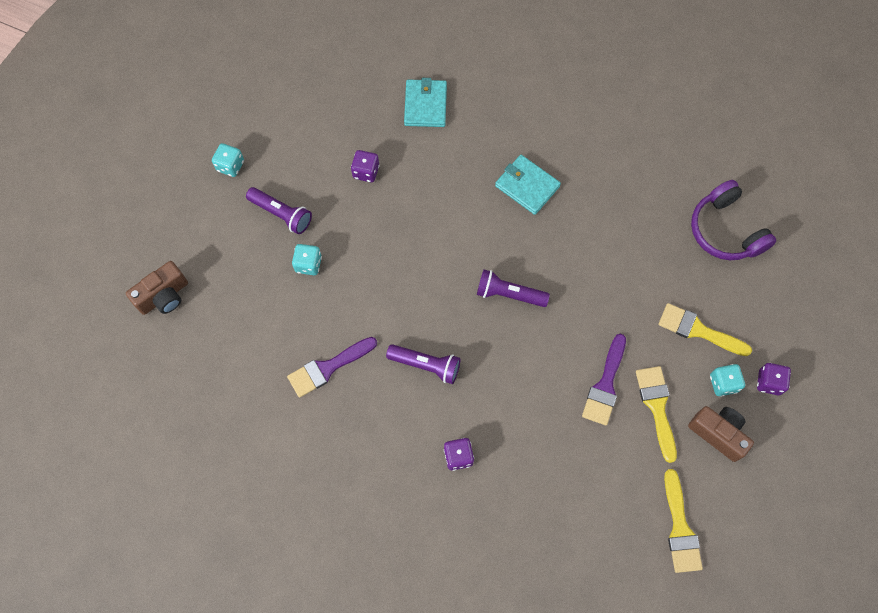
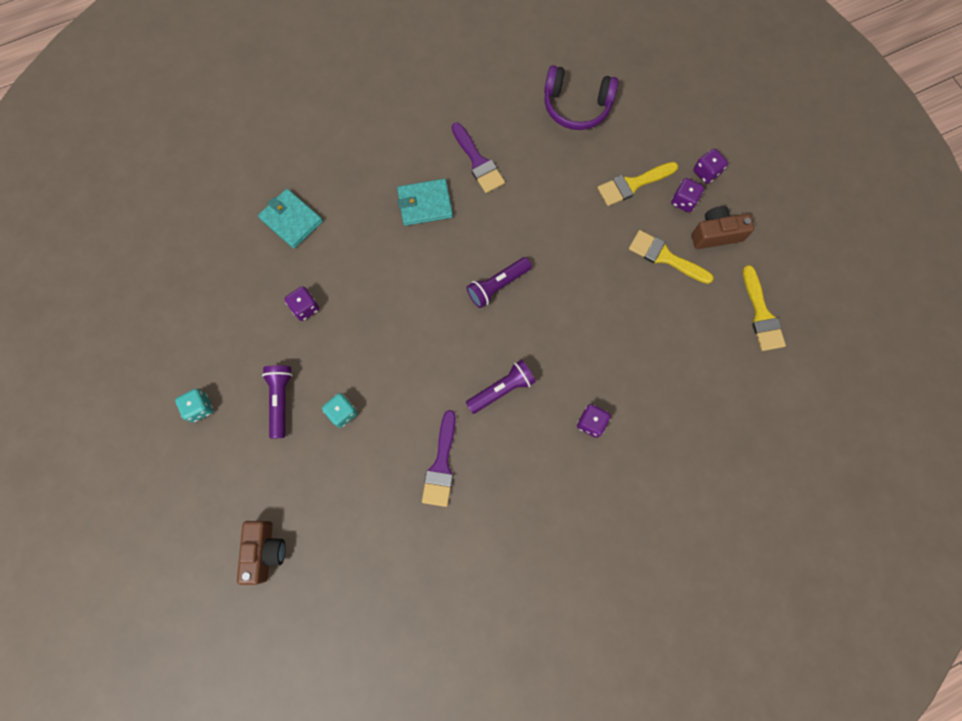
camera: 50 degrees left, 5 degrees up
purple flashlight [246,187,312,234] -> purple flashlight turned 75 degrees counterclockwise [262,365,292,438]
purple brush [582,334,626,425] -> purple brush moved to [451,122,505,193]
yellow brush [664,469,703,573] -> yellow brush turned 45 degrees clockwise [743,265,786,351]
turquoise dice [710,364,745,397] -> purple dice [671,178,704,212]

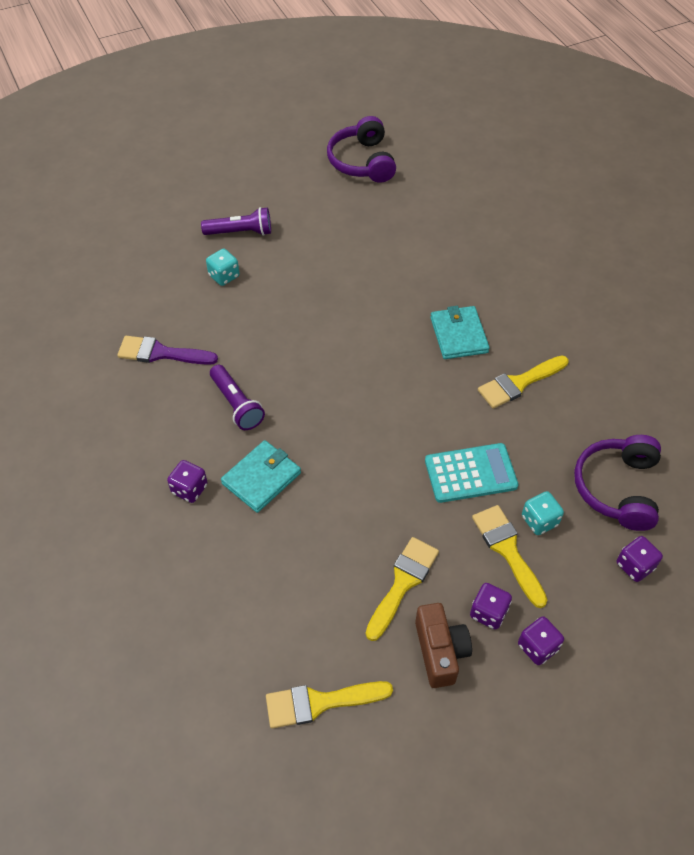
camera: 90 degrees right, 20 degrees down
turquoise dice [175,389,214,422] -> turquoise dice moved to [522,491,564,535]
brown camera [237,521,286,585] -> none
turquoise wallet [258,189,323,248] -> turquoise wallet moved to [221,440,301,513]
purple dice [285,286,319,321] -> purple dice moved to [617,536,663,582]
purple brush [451,122,505,193] -> yellow brush [478,355,569,409]
purple flashlight [467,257,532,308] -> none
none -> purple headphones [327,116,396,183]
none -> turquoise calculator [425,443,519,503]

